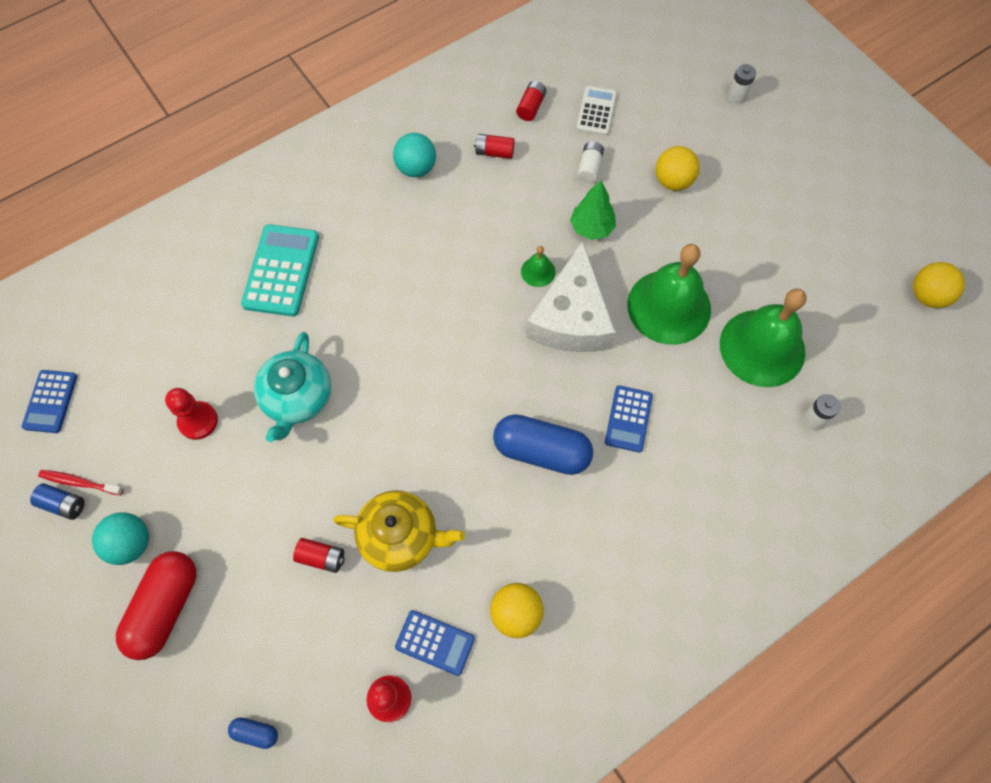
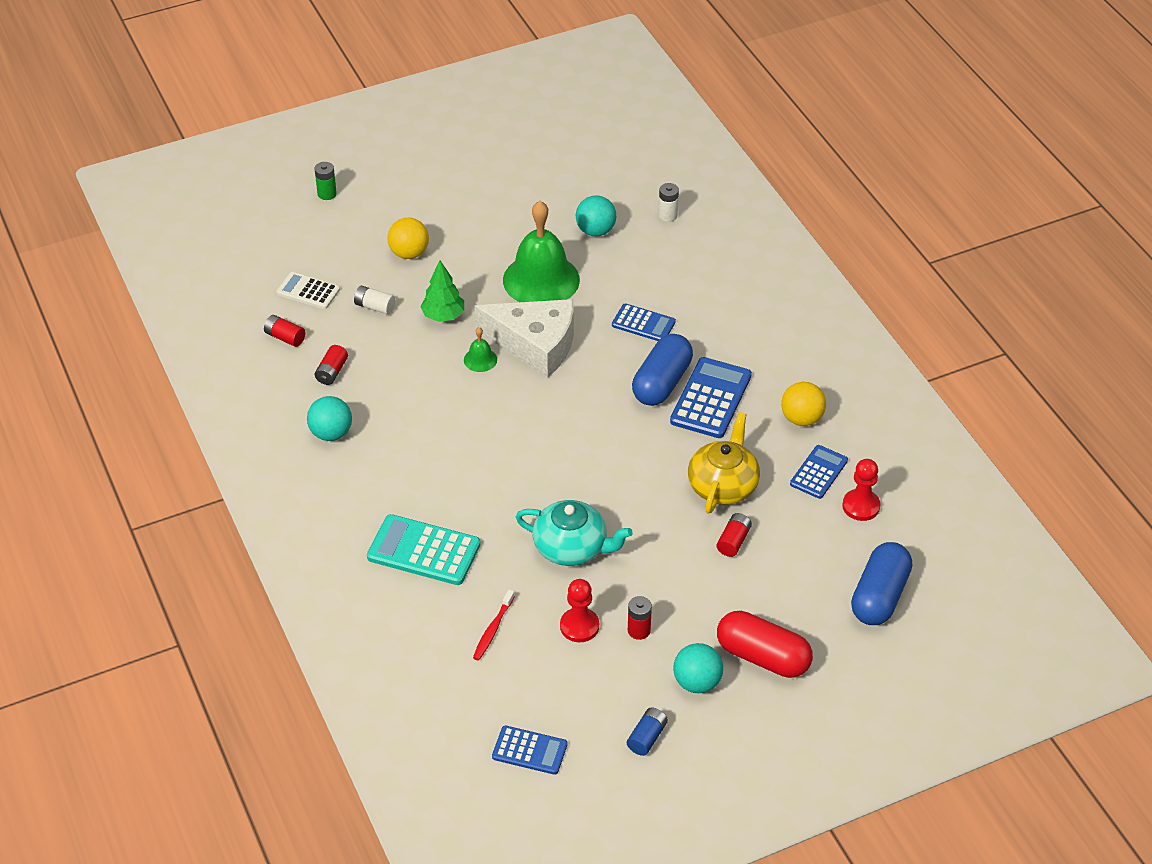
camera: 80 degrees left, 20 degrees down
red toothbrush [38,470,124,496] -> red toothbrush moved to [473,590,515,661]
blue capsule [228,718,278,749] -> blue capsule [851,542,912,625], size x2.25
green bell [720,288,807,387] -> turquoise ball [576,195,616,237]
white battery [727,64,756,104] -> green battery [315,162,337,200]
yellow ball [913,262,965,308] -> none
none -> red battery [628,596,652,640]
none -> blue calculator [670,357,752,438]

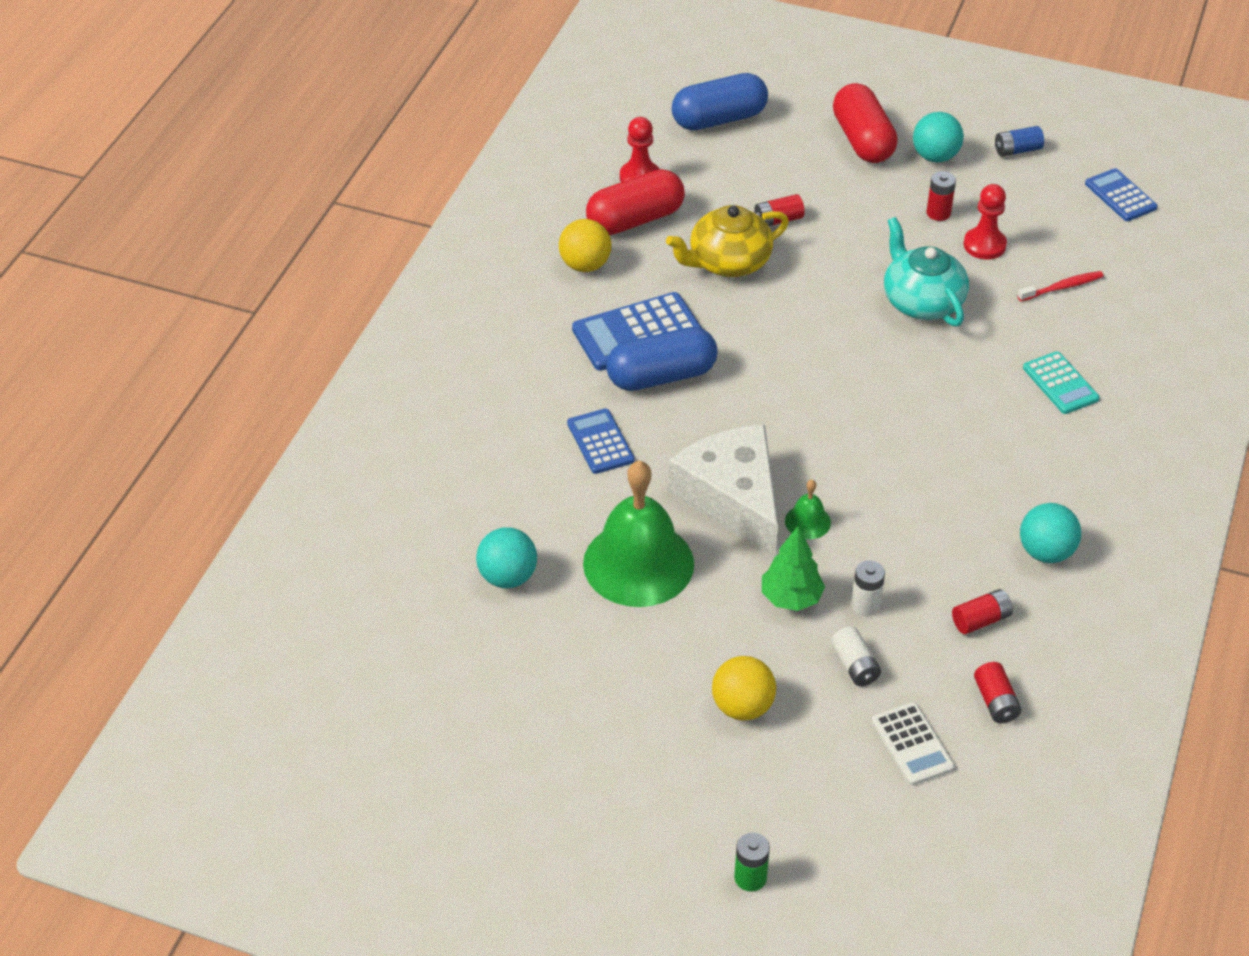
camera: 135 degrees left, 0 degrees up
turquoise calculator [367,514,481,585] -> turquoise calculator [1023,351,1100,414], size x0.62
white battery [658,183,679,222] -> white battery moved to [851,560,885,616]
blue calculator [790,445,848,499] -> red capsule [586,169,685,235]

